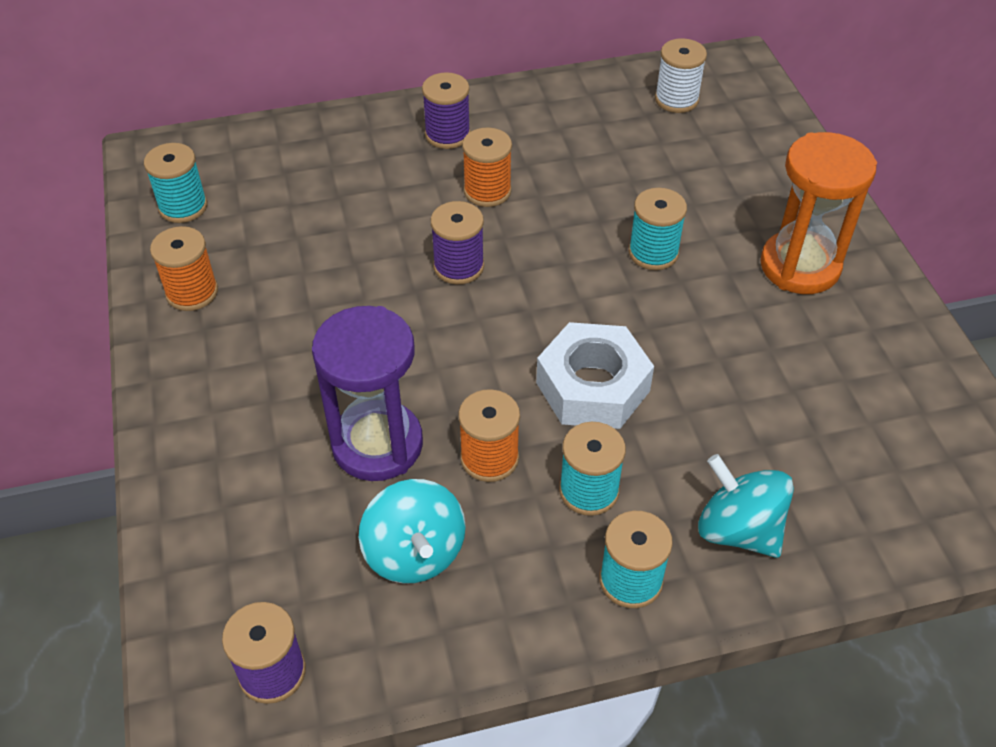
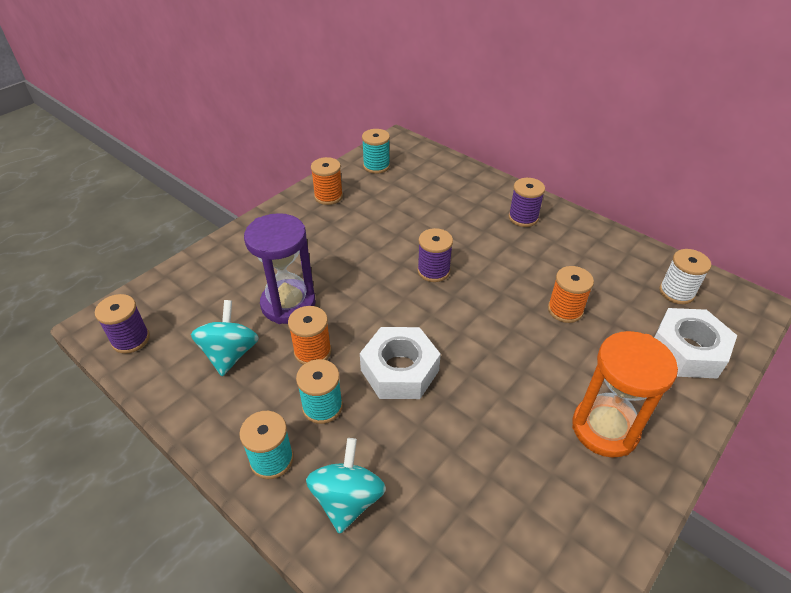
camera: 55 degrees right, 5 degrees down
turquoise spinning top [359,479,466,583] -> turquoise spinning top turned 150 degrees clockwise [191,300,259,376]
orange spool [462,127,512,207] -> orange spool moved to [548,266,594,323]
turquoise spool [629,188,687,270] -> none
none -> white nut [654,308,737,379]

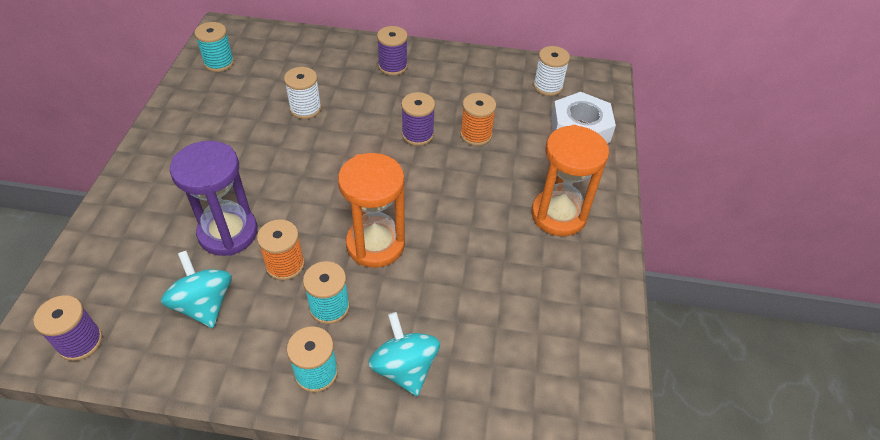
camera: 35 degrees left, 5 degrees up
orange spool [311,157,343,205] -> none
white nut [360,327,441,399] -> orange hourglass [338,153,405,268]
purple spool [417,228,453,282] -> purple spool moved to [401,92,435,146]
none -> white spool [284,67,321,119]

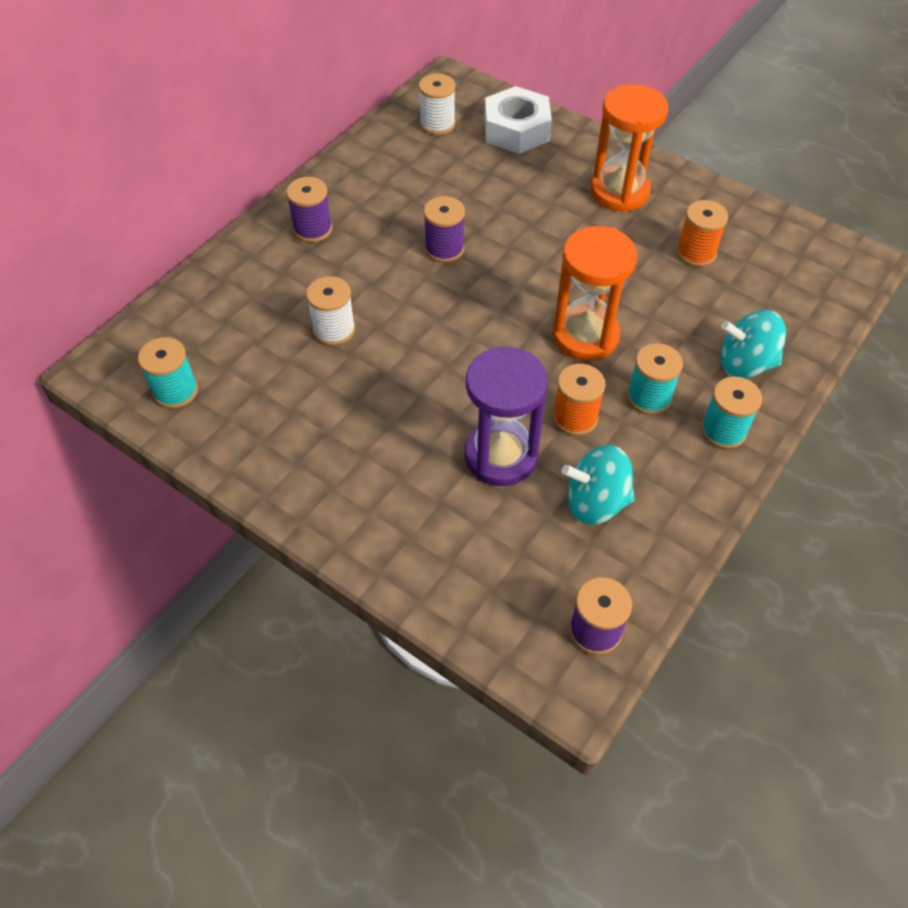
camera: 60 degrees left, 5 degrees up
orange spool [460,93,496,146] -> orange spool moved to [676,200,728,267]

